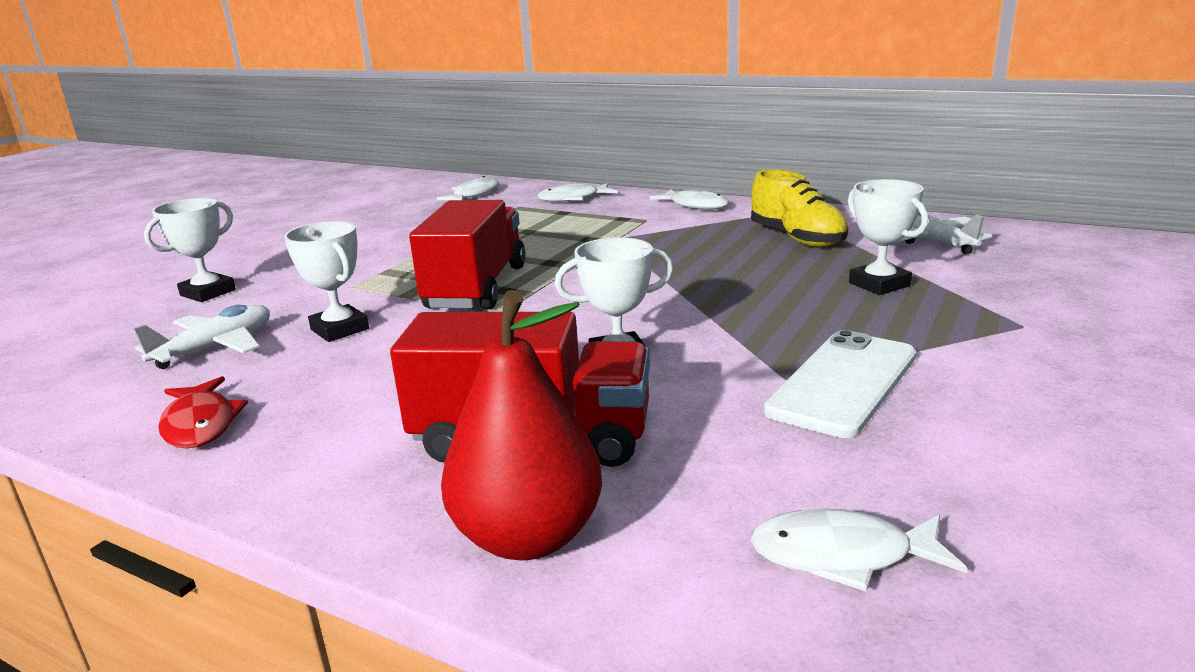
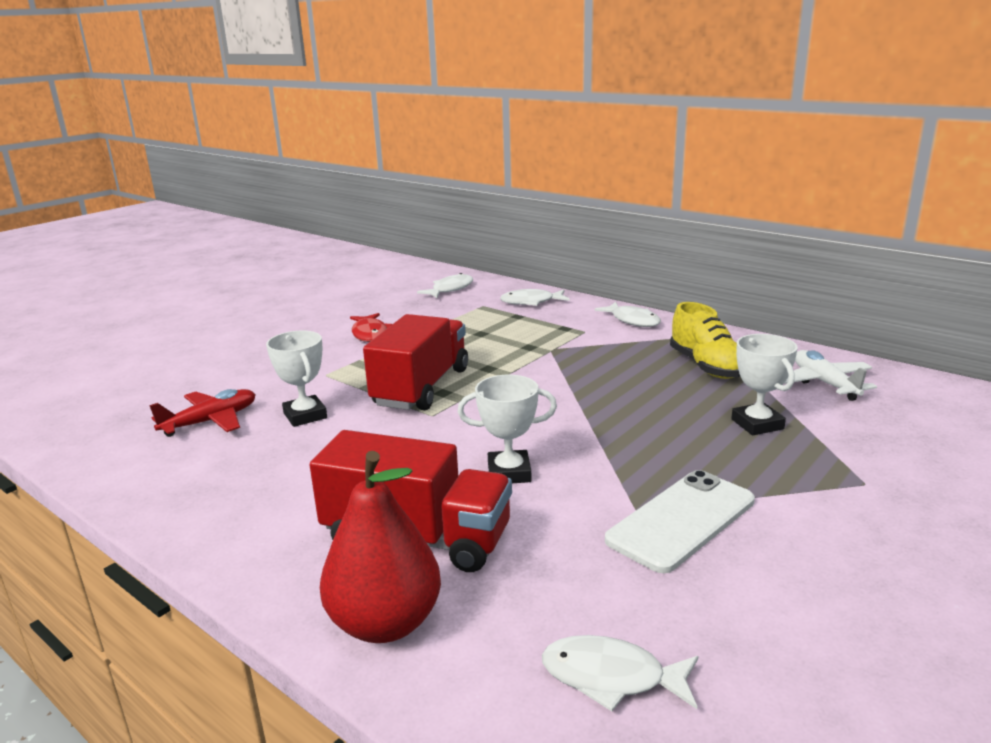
camera: 10 degrees right, 0 degrees up
white plane [133,305,270,369] -> red plane [149,389,256,437]
white trophy [144,198,236,302] -> none
red fish [158,376,248,449] -> red fish moved to [350,313,392,342]

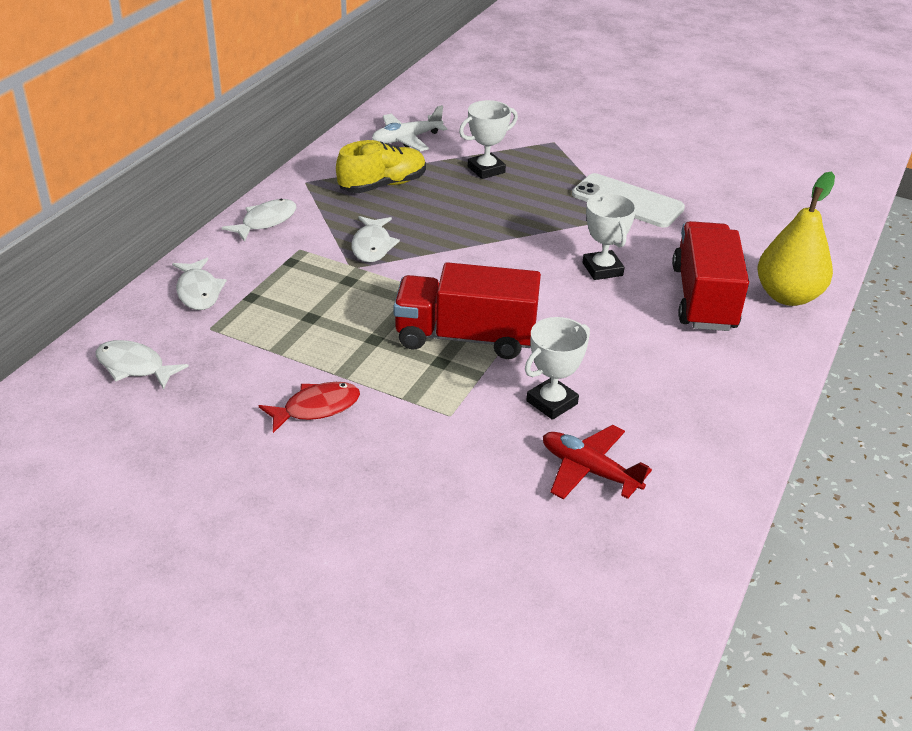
camera: 105 degrees left, 15 degrees up
red pear [320,451,441,643] -> yellow pear [757,171,835,306]
white fish [542,635,698,711] -> white fish moved to [352,216,400,262]

